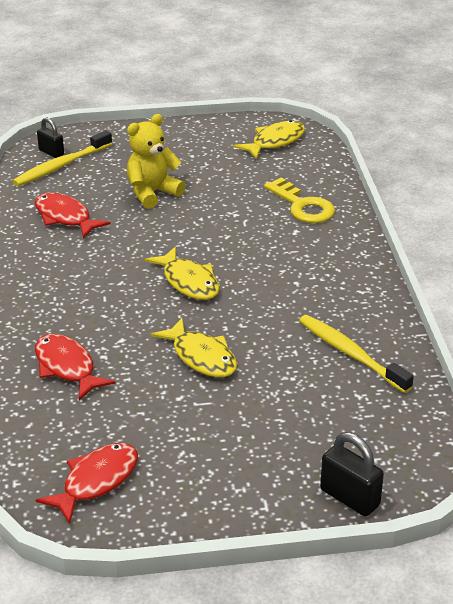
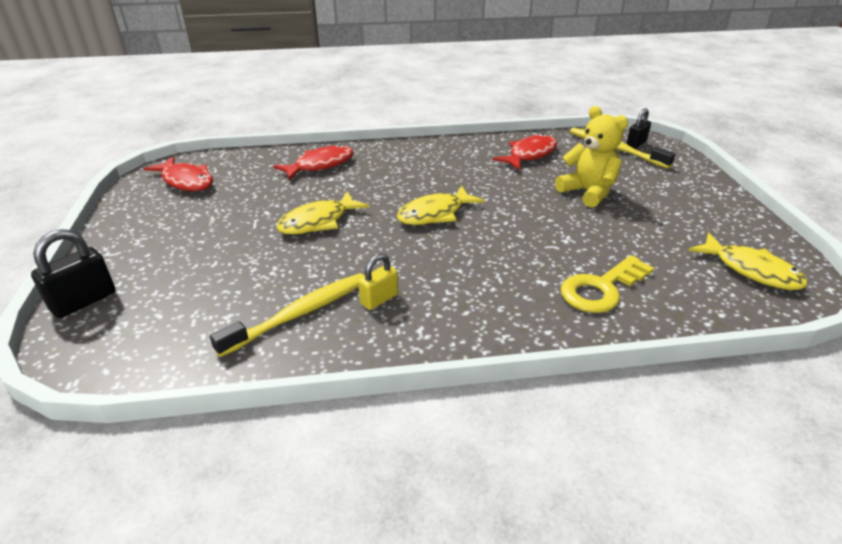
camera: 90 degrees right, 0 degrees up
none -> yellow padlock [358,254,398,310]

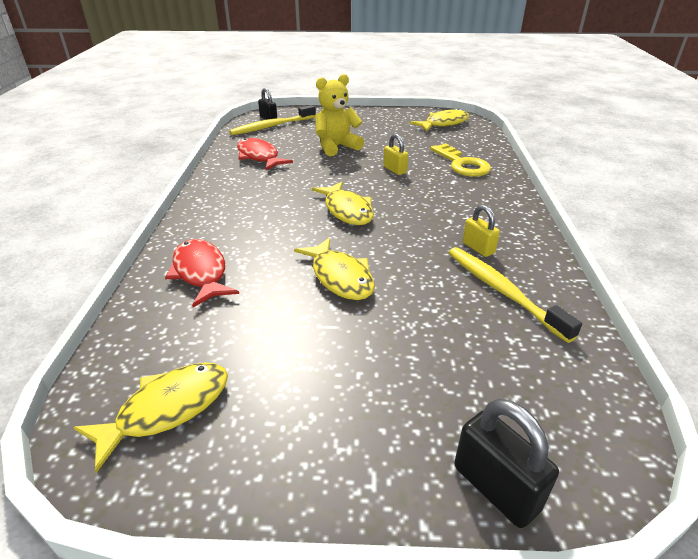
camera: 80 degrees left, 0 degrees up
red fish [144,156,213,191] -> yellow fish [73,363,228,473]
none -> yellow padlock [383,134,408,175]

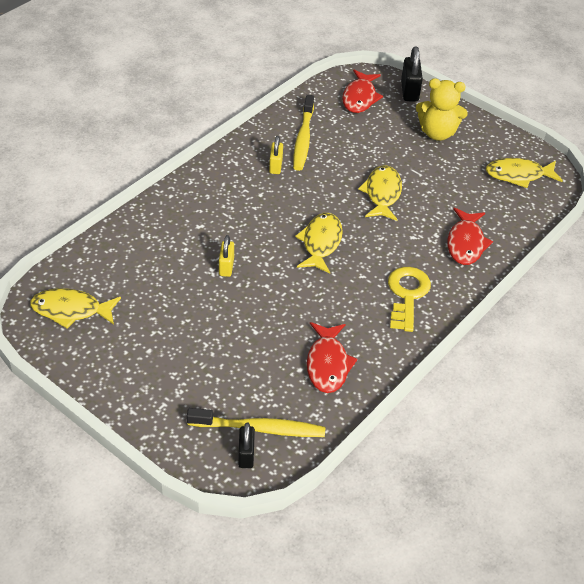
camera: 145 degrees left, 10 degrees up
yellow teddy bear [315,74,364,156] -> yellow teddy bear moved to [416,78,468,141]
yellow key [430,143,491,177] -> yellow key moved to [388,267,431,332]
none -> red fish [342,70,383,113]

